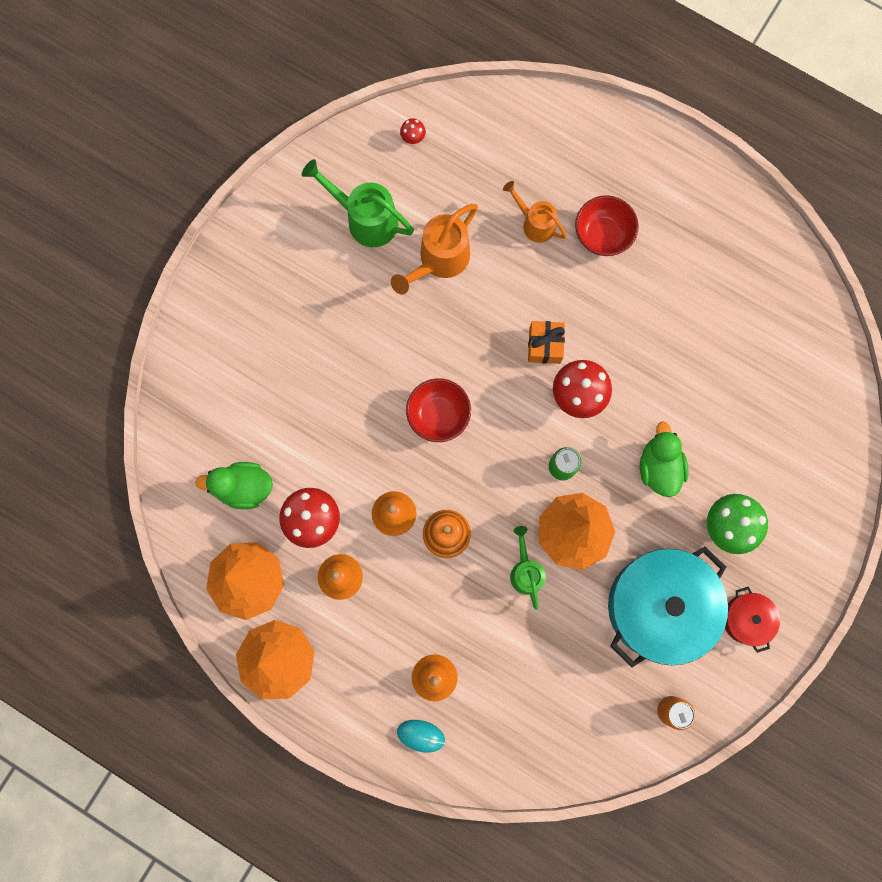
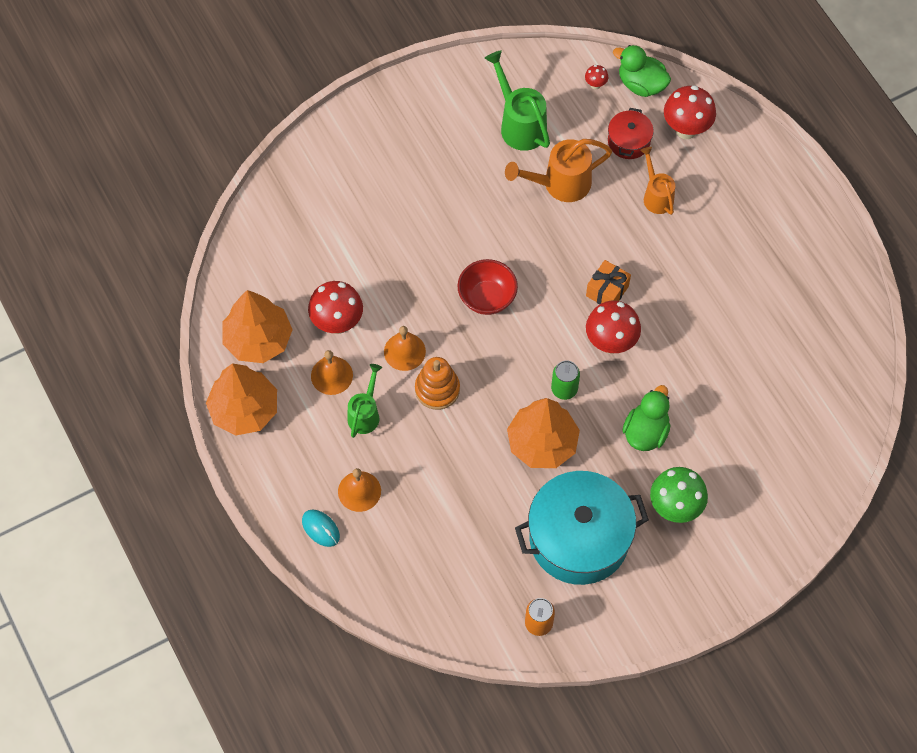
camera: 30 degrees right, 15 degrees down
green duck [195,462,273,509] -> green duck moved to [613,45,671,97]
green watering can [510,526,546,610] -> green watering can moved to [348,364,382,438]
red bowl [575,195,639,256] -> none
red pot [725,587,780,653] -> red pot moved to [608,108,654,159]
none -> red mushroom [664,85,716,139]

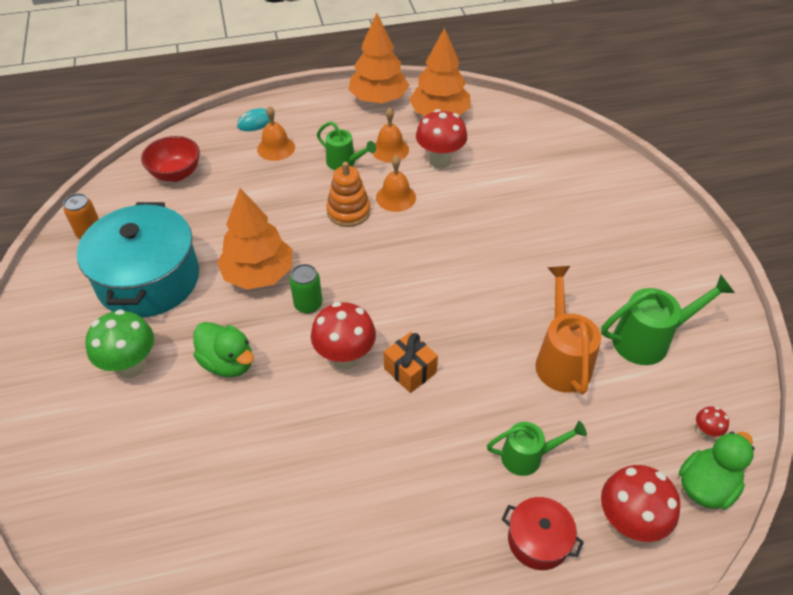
camera: 105 degrees right, 15 degrees down
red bowl [457,259,518,315] -> red bowl moved to [141,136,200,182]
red pot [608,108,654,159] -> red pot moved to [502,497,584,570]
orange watering can [640,147,675,215] -> green watering can [487,421,587,476]

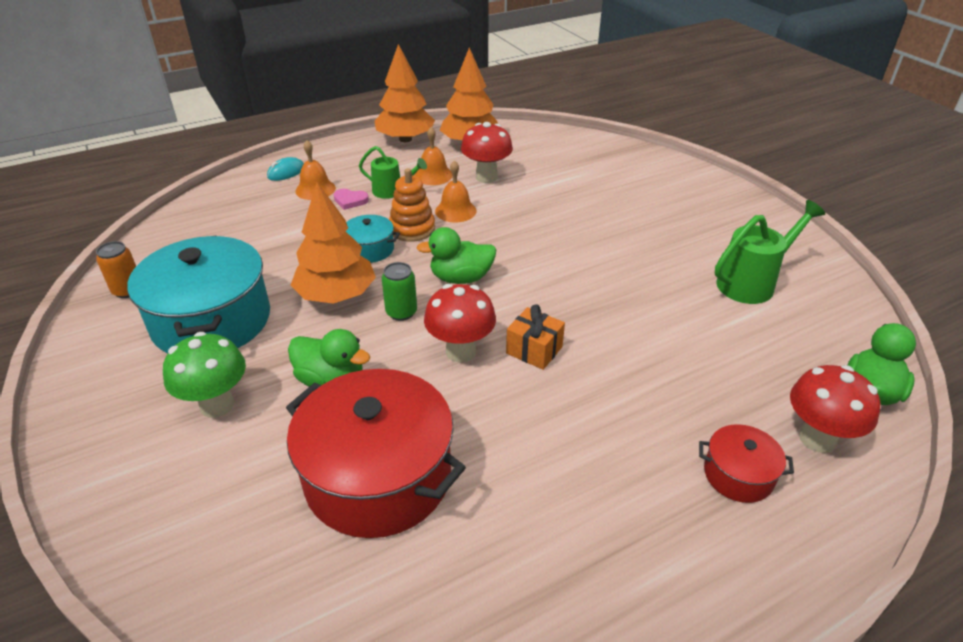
camera: 15 degrees left, 10 degrees down
red bowl [141,136,200,182] -> none
green watering can [487,421,587,476] -> none
orange watering can [535,266,601,394] -> none
red mushroom [696,406,729,438] -> none
none -> red pot [286,369,466,538]
none -> pink heart [333,189,369,210]
none -> turquoise pot [346,215,400,263]
none -> green duck [417,227,497,284]

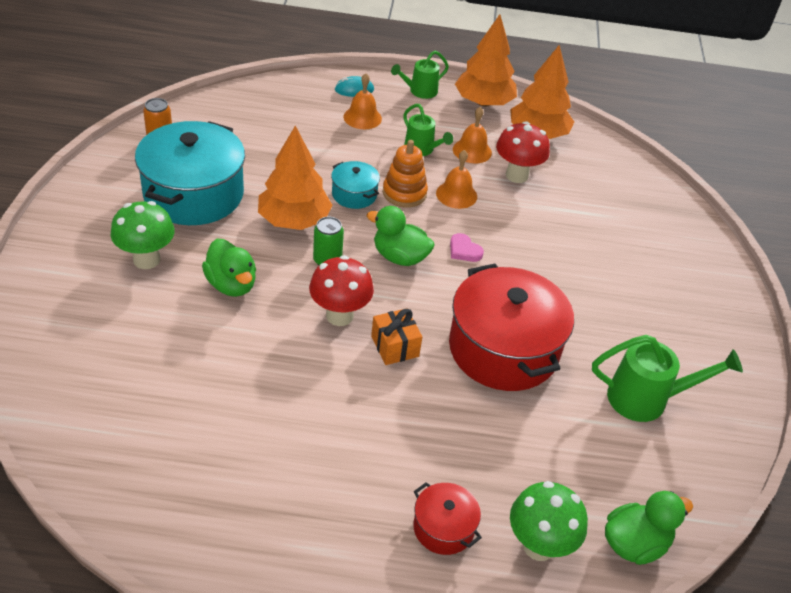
camera: 30 degrees right, 5 degrees up
red pot [286,369,466,538] -> red pot moved to [449,263,574,391]
pink heart [333,189,369,210] -> pink heart moved to [450,233,484,262]
red mushroom [790,365,881,453] -> green mushroom [510,481,588,561]
none -> green watering can [391,51,449,99]

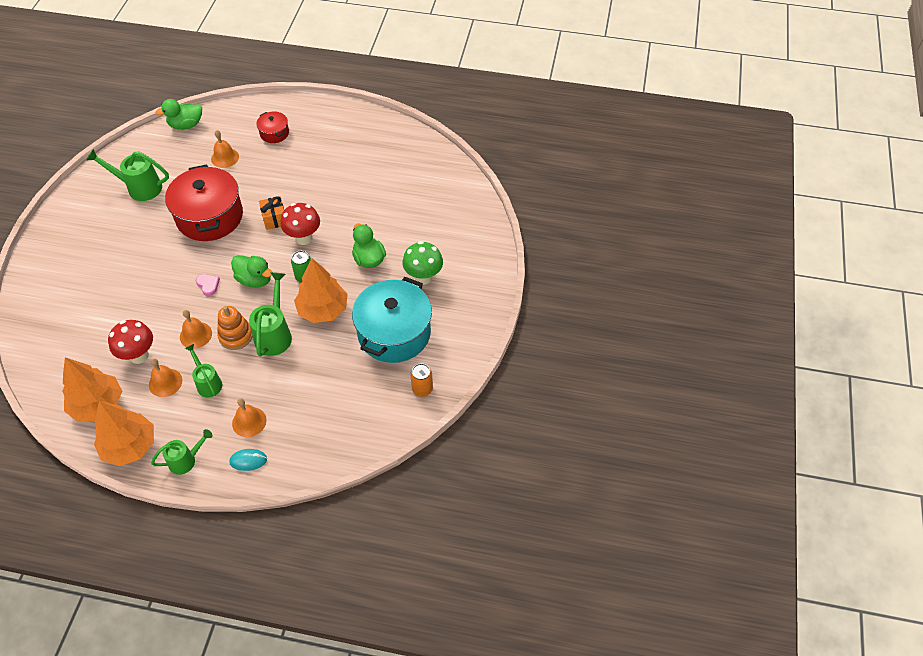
camera: 170 degrees left, 10 degrees up
turquoise pot [331,161,380,209] -> green watering can [249,272,292,357]
green mushroom [510,481,588,561] -> none
none -> orange bell [211,130,239,168]

